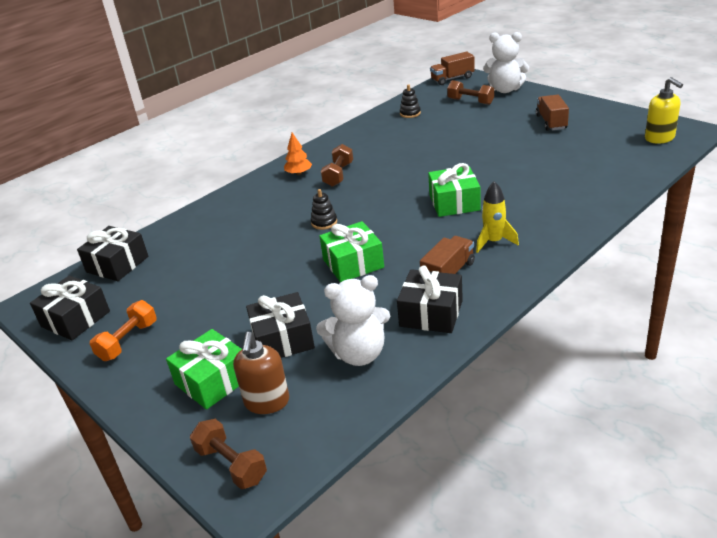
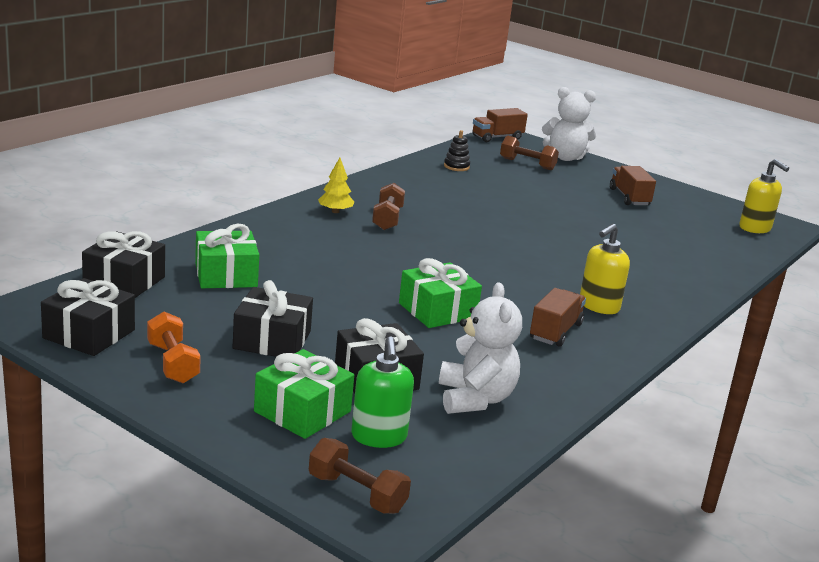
camera: 15 degrees left, 10 degrees down
orange dumbbell [90,300,157,361] -> orange dumbbell turned 45 degrees counterclockwise [147,312,201,383]
brown soap dispenser [233,332,289,414] -> green soap dispenser [351,336,414,448]
orange tree [284,133,312,175] -> yellow tree [318,158,354,213]
black stacking toy [311,189,337,230] -> none
white teddy bear [316,275,390,366] -> white teddy bear turned 75 degrees counterclockwise [439,282,522,414]
black gift [397,266,463,333] -> black gift moved to [233,280,313,357]
green gift [428,163,481,217] -> green gift moved to [195,223,259,288]
yellow rocket [476,181,519,253] -> yellow soap dispenser [580,224,630,314]

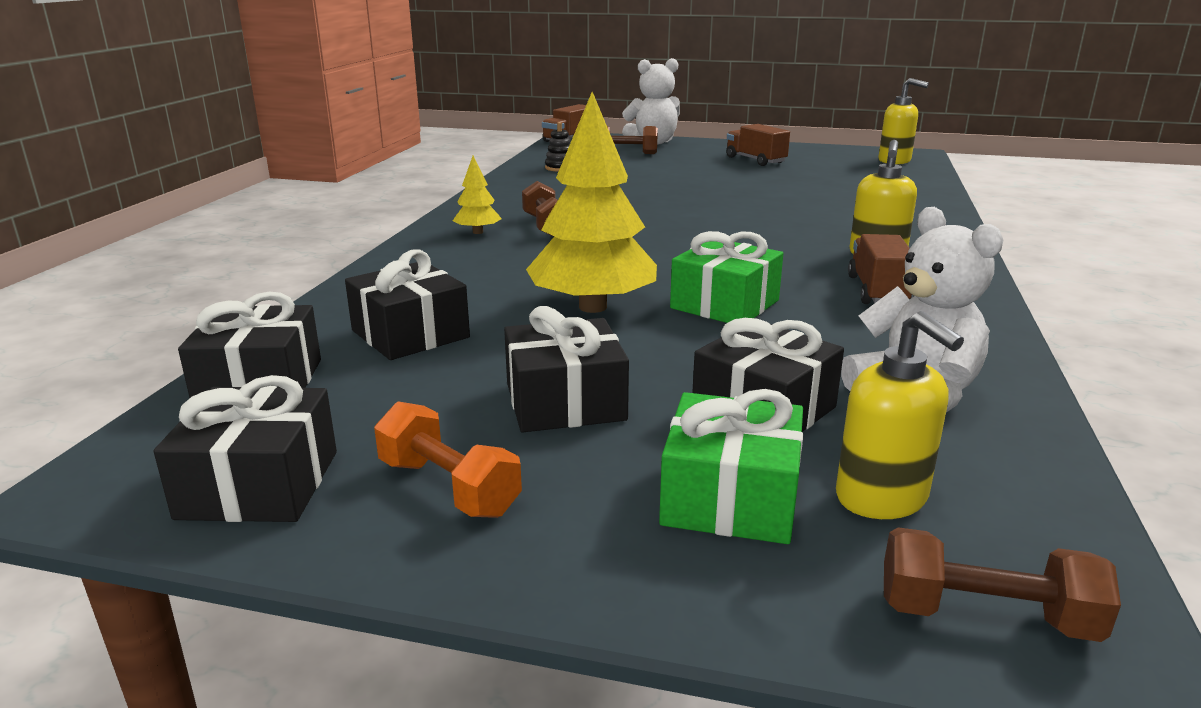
camera: 20 degrees left, 0 degrees up
green gift [195,223,259,288] -> black gift [345,250,470,360]
green soap dispenser [351,336,414,448] -> yellow soap dispenser [836,311,964,519]
none -> yellow tree [526,92,657,313]

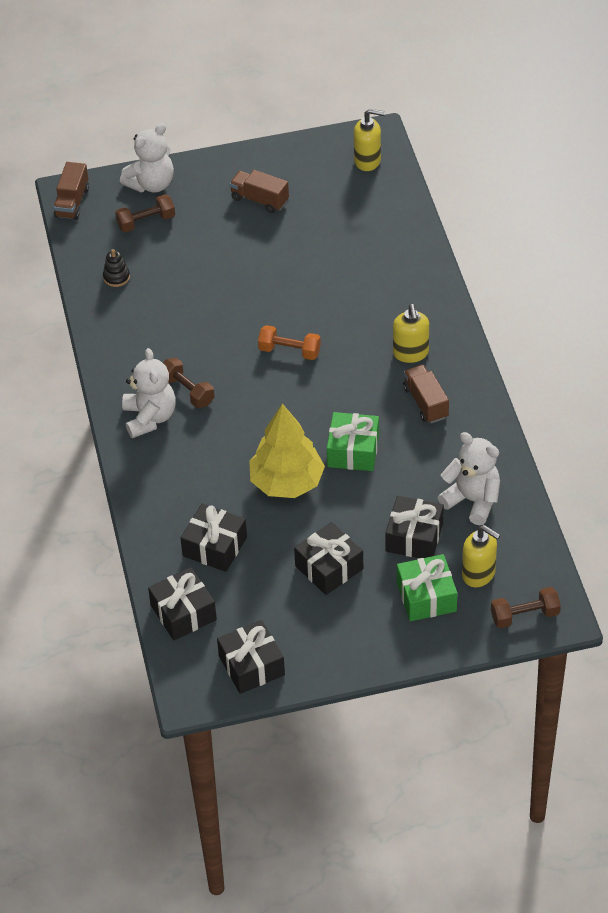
camera: 25 degrees left, 25 degrees up
orange dumbbell [374,401,522,518] -> orange dumbbell moved to [258,325,321,360]
yellow tree [453,156,501,234] -> white teddy bear [122,348,176,438]

